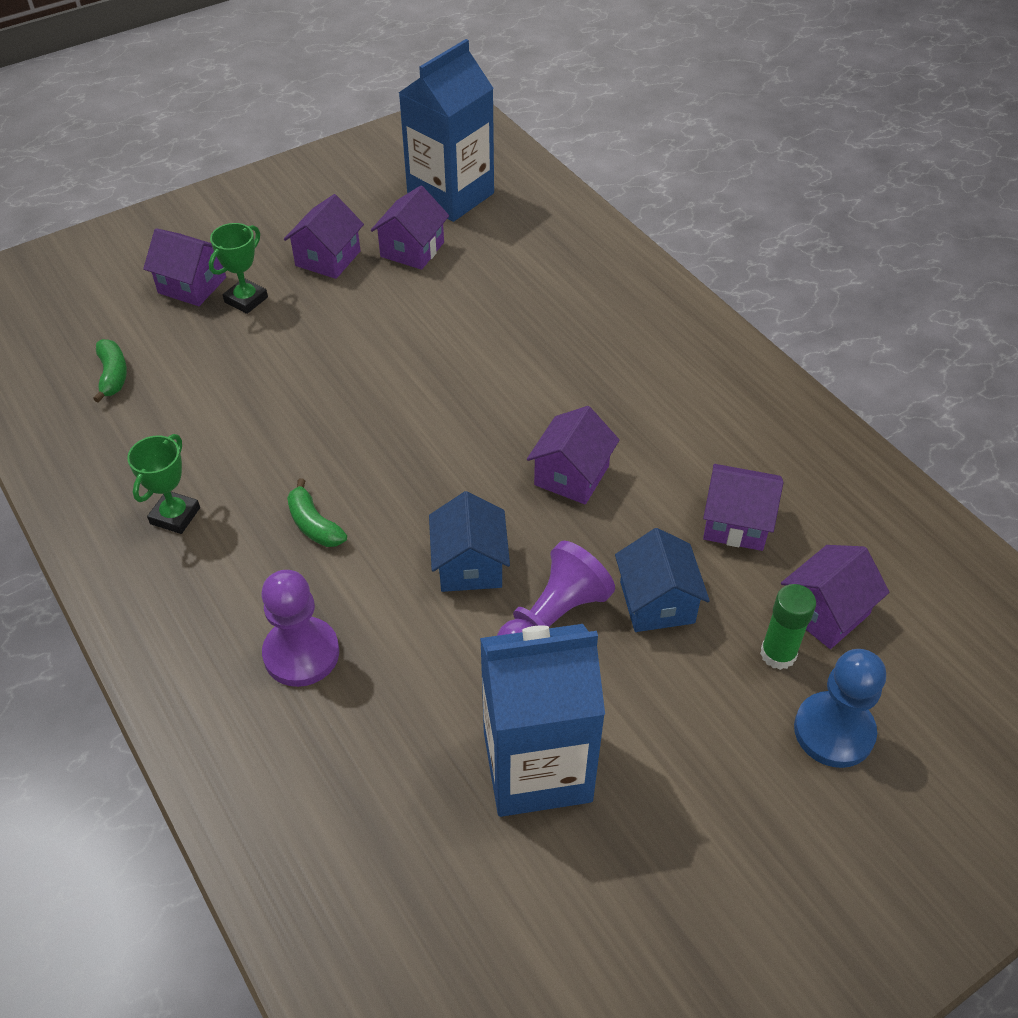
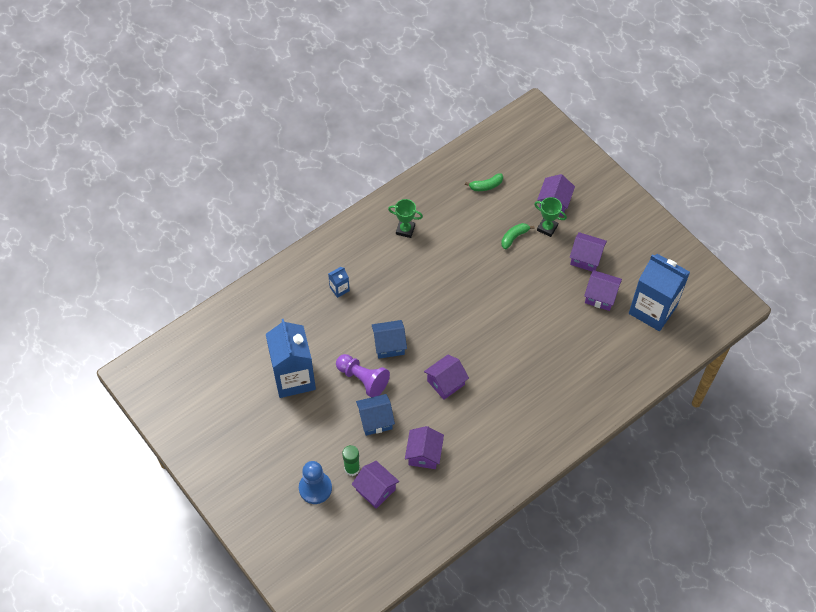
camera: 85 degrees right, 10 degrees up
purple pawn [262,570,339,687] -> blue carton [328,267,350,298]
green banana [287,479,347,547] -> green banana moved to [501,223,534,249]
purple house [527,406,620,505] -> purple house turned 60 degrees counterclockwise [424,355,469,400]

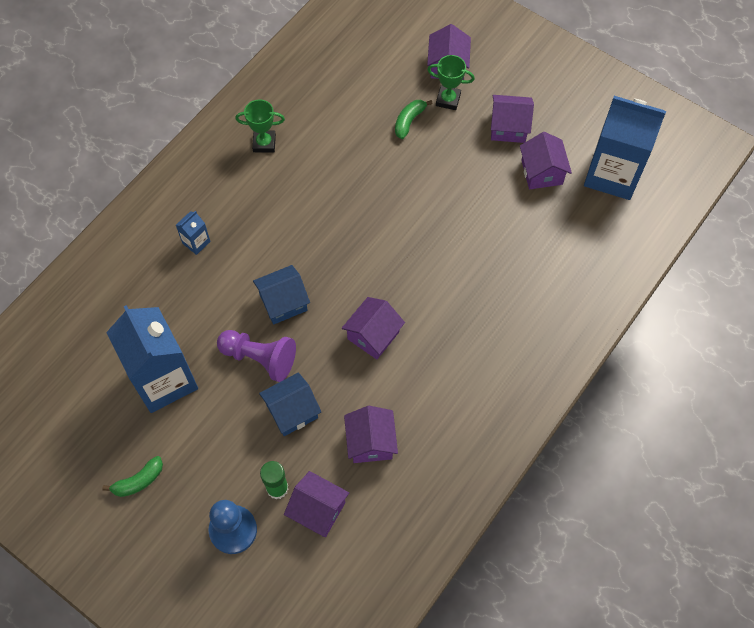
camera: 15 degrees left, 5 degrees up
green banana [465,173,503,191] -> green banana moved to [102,456,163,497]
purple house [584,270,622,311] -> purple house turned 75 degrees clockwise [520,132,572,189]

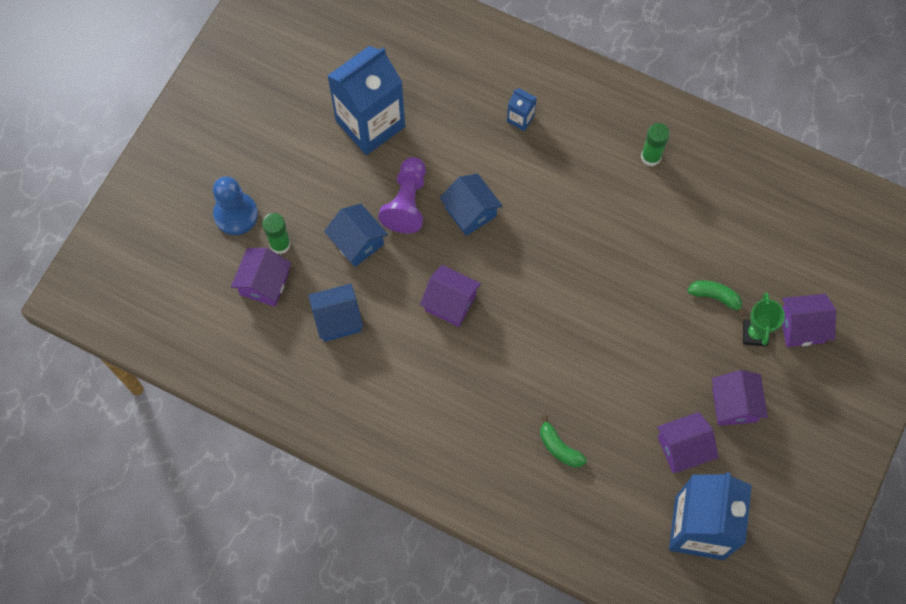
camera: 80 degrees right, 5 degrees up
green banana [102,456,163,497] -> green banana moved to [540,415,587,468]
green trophy [235,99,285,153] -> green glue stick [641,123,670,166]
purple house [344,406,398,463] -> blue house [308,284,363,342]

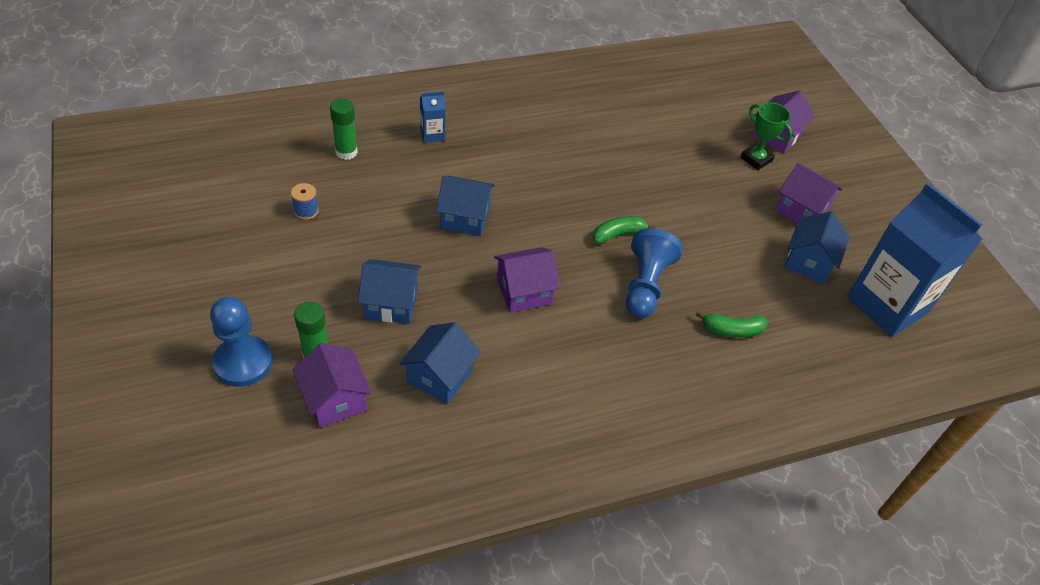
camera: 50 degrees left, 20 degrees down
blue carton [327,46,405,155] -> blue spool [291,183,319,220]
purple pawn [378,157,426,233] -> none
green glue stick [641,123,670,166] -> green glue stick moved to [330,98,358,160]
purple house [657,412,719,473] -> blue house [784,211,850,283]
green banana [687,280,745,316] -> green banana moved to [593,216,655,244]
none -> blue pawn [626,228,683,318]

